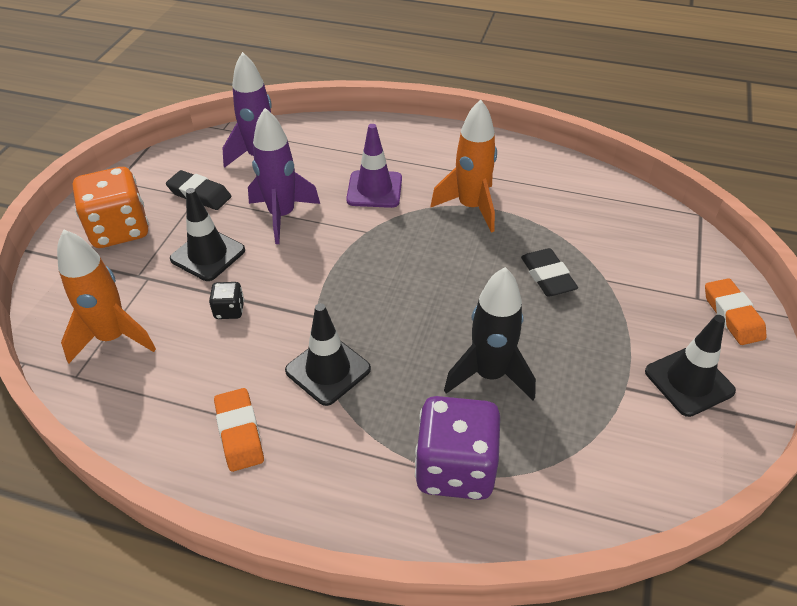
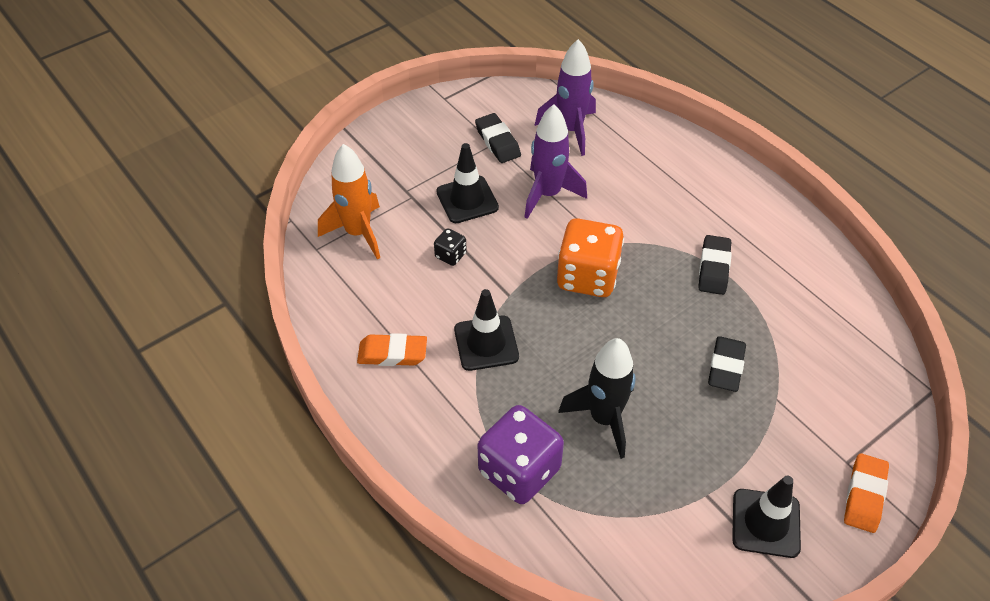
camera: 35 degrees right, 5 degrees up
orange dice [73,167,149,248] -> orange dice moved to [557,218,624,297]
orange eraser [214,388,264,472] -> orange eraser turned 75 degrees clockwise [357,333,427,366]
purple traffic cone [346,124,402,208] -> none
orange rocket [431,99,497,232] -> black eraser [698,235,732,295]

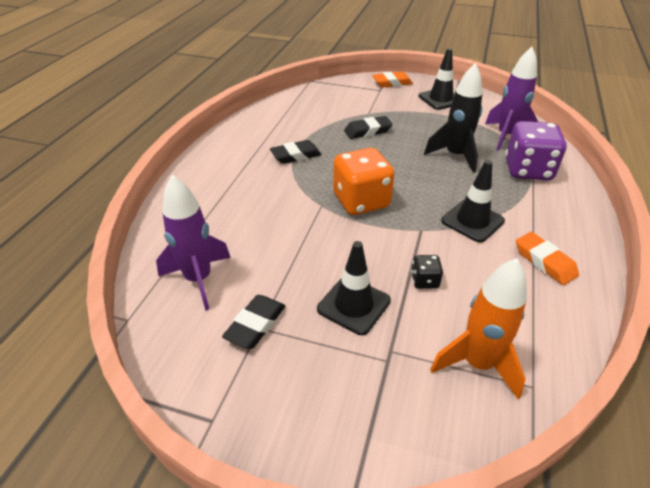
camera: 125 degrees left, 10 degrees down
purple rocket [525,104,587,219] -> purple rocket moved to [485,47,538,151]

